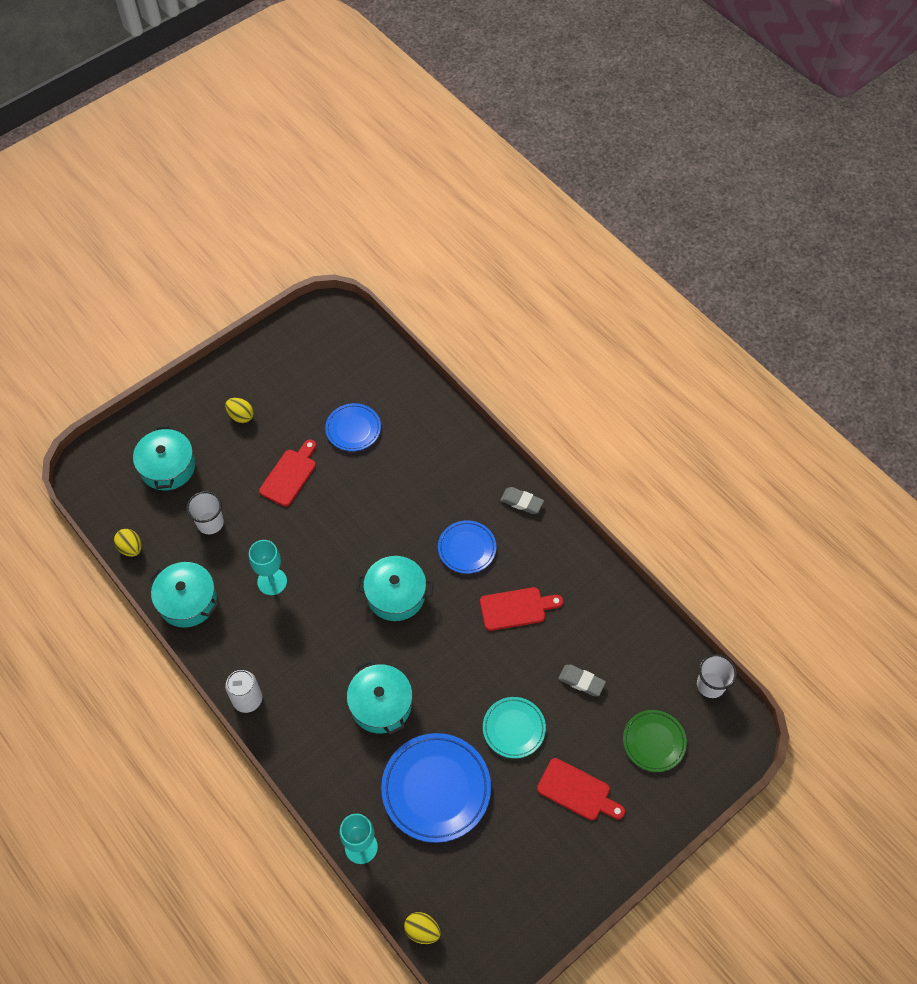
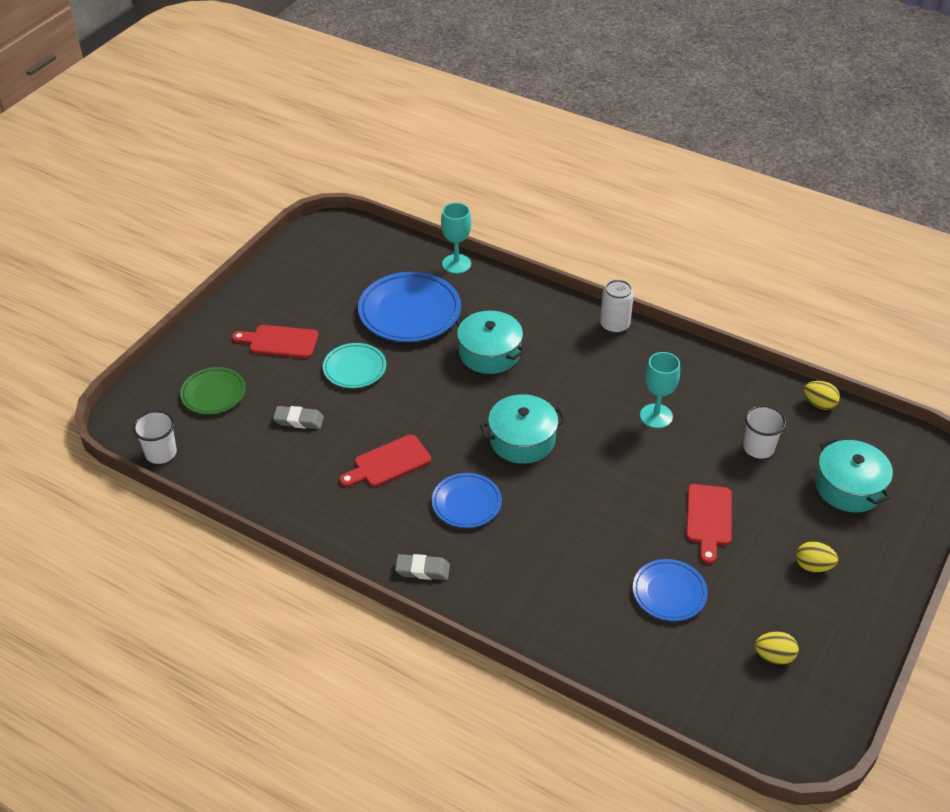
camera: 160 degrees right, 15 degrees down
turquoise pot [149,562,219,628] -> none
yellow egg [404,912,441,944] -> yellow egg moved to [755,632,799,665]

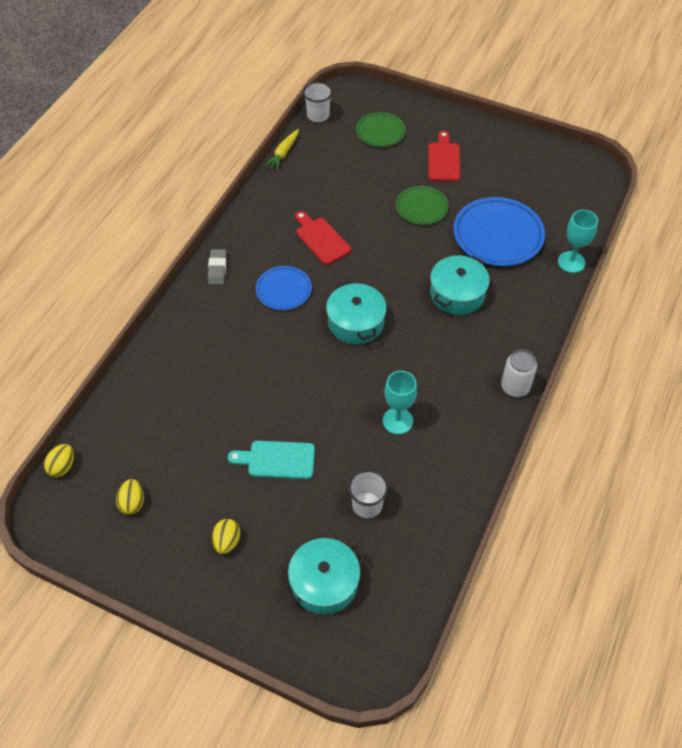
camera: 85 degrees right, 10 degrees up
grey eraser [273,406,324,429] -> none
turquoise plate [323,343,386,388] -> green plate [396,186,448,225]
blue plate [633,559,708,621] -> none
red cutting board [686,484,732,564] -> turquoise cutting board [228,441,315,479]
yellow egg [804,381,840,410] -> yellow egg moved to [44,444,74,477]
none -> yellow carrot [264,129,299,171]

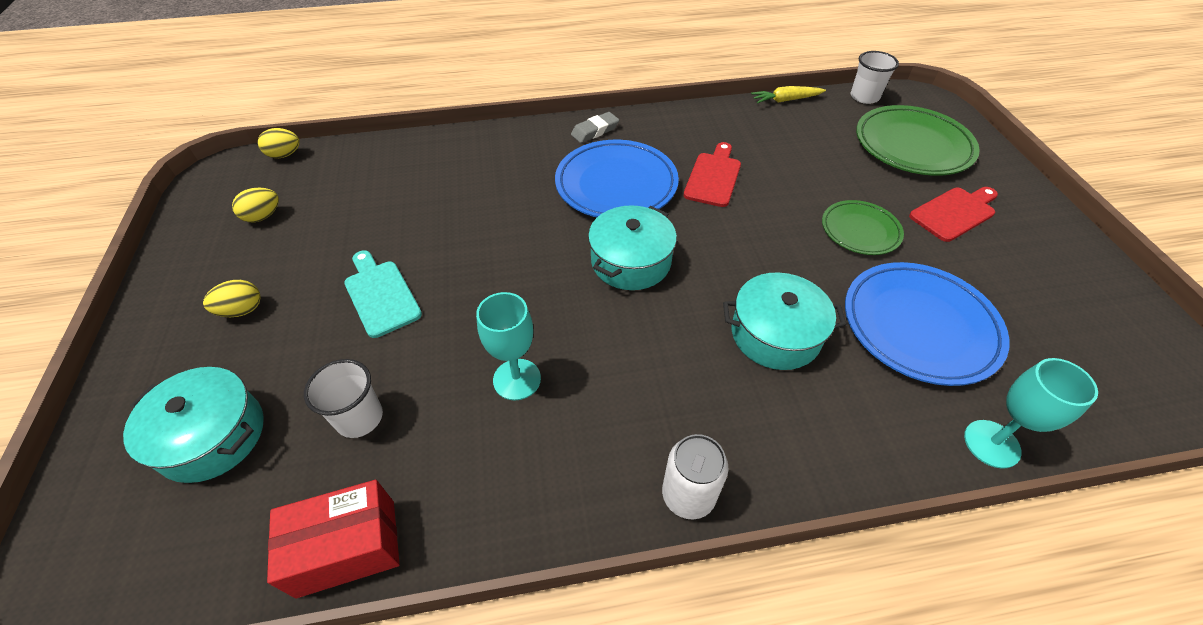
camera: 55 degrees right, 5 degrees down
blue plate [256,266,312,310] -> blue plate [555,140,679,217], size x1.69
green plate [356,112,406,147] -> green plate [856,105,980,176], size x1.69
none -> red box [267,480,400,599]

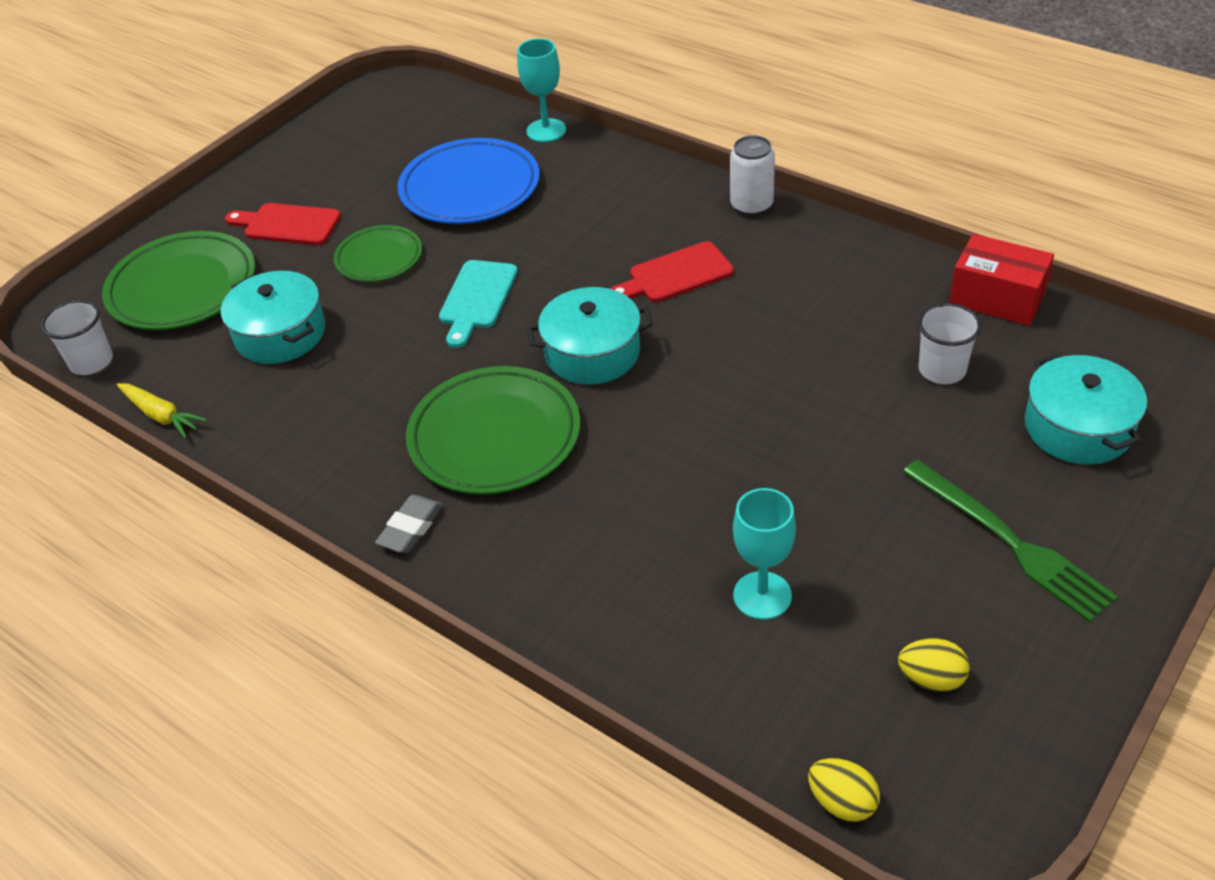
camera: 130 degrees left, 5 degrees down
yellow egg [203,280,261,317] -> green fork [903,460,1118,623]
turquoise cutting board [344,250,422,338] -> turquoise cutting board moved to [439,260,518,348]
turquoise goblet [476,292,541,400] -> turquoise goblet moved to [733,488,796,620]
blue plate [555,140,679,217] -> green plate [406,366,580,495]
grey eraser [571,112,619,143] -> grey eraser turned 75 degrees counterclockwise [375,495,443,553]
red cutting board [683,142,741,207] -> red cutting board moved to [610,241,734,302]
turquoise pot [723,272,846,370] -> turquoise pot moved to [221,271,325,364]

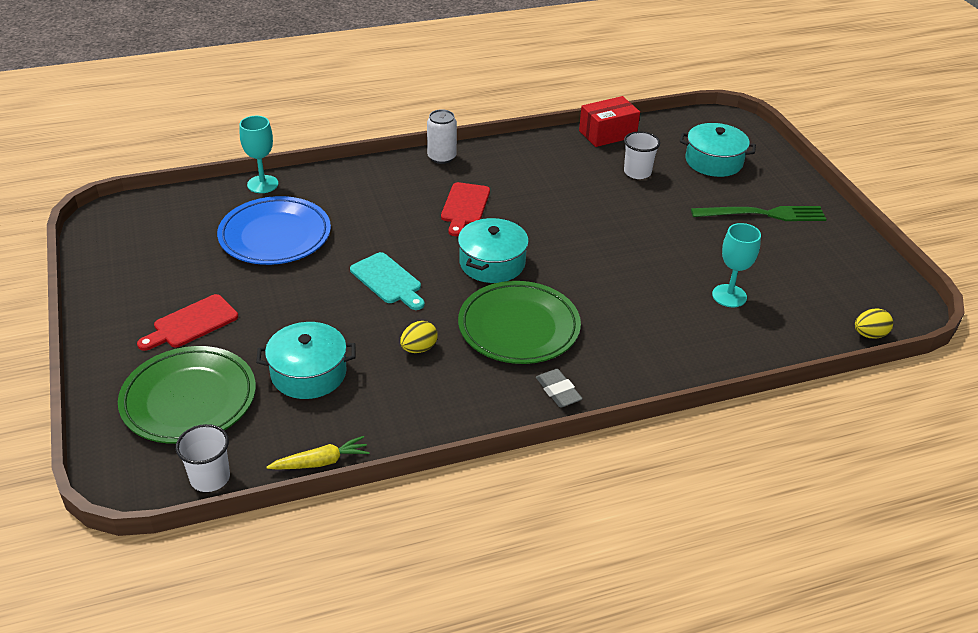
camera: 60 degrees left, 5 degrees down
green plate [334,225,422,282] -> none
yellow egg [898,639,970,692] -> yellow egg moved to [400,321,438,353]

